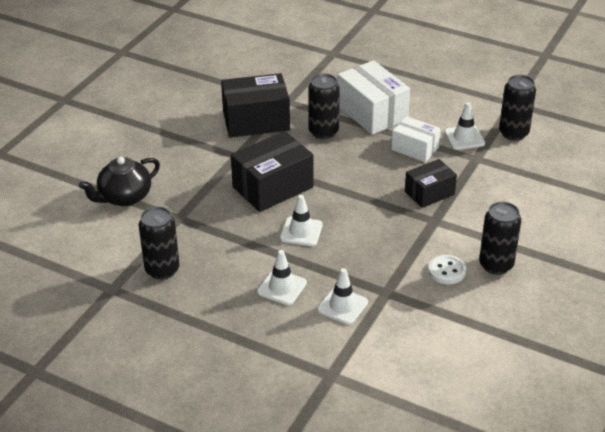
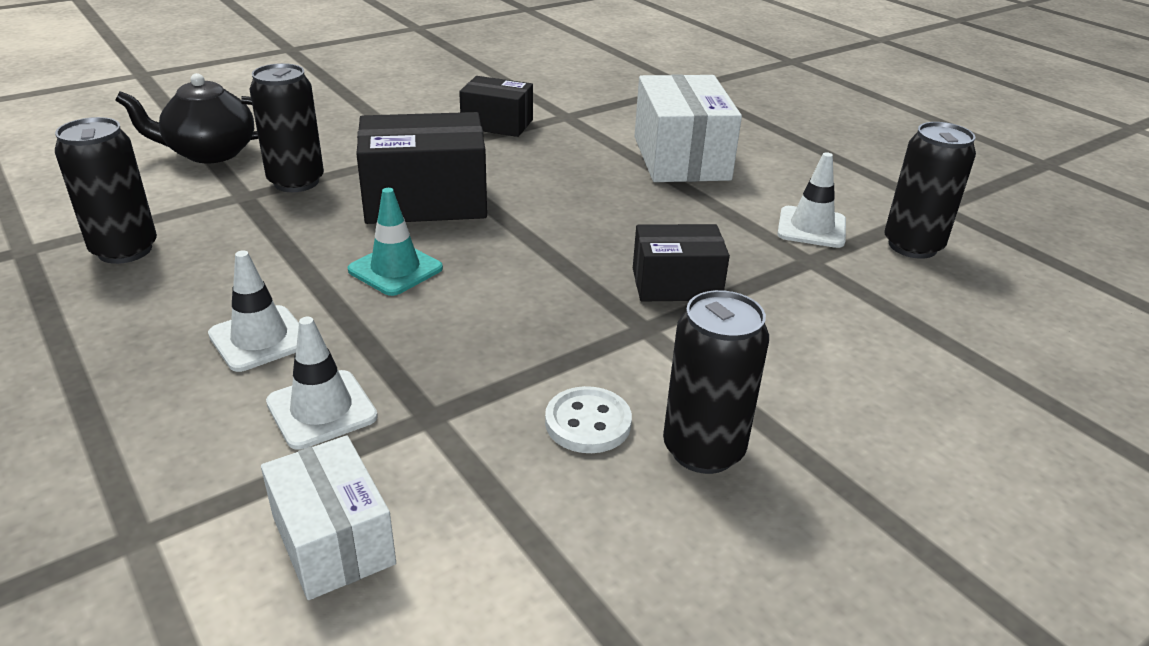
camera: 25 degrees right, 5 degrees down
black box [221,73,290,137] -> black box [459,76,533,137], size x0.61
white traffic cone [280,195,323,246] -> turquoise traffic cone [348,188,443,296]
black can [308,74,340,139] -> black can moved to [249,63,324,192]
white box [391,116,441,162] -> white box moved to [261,435,396,600]

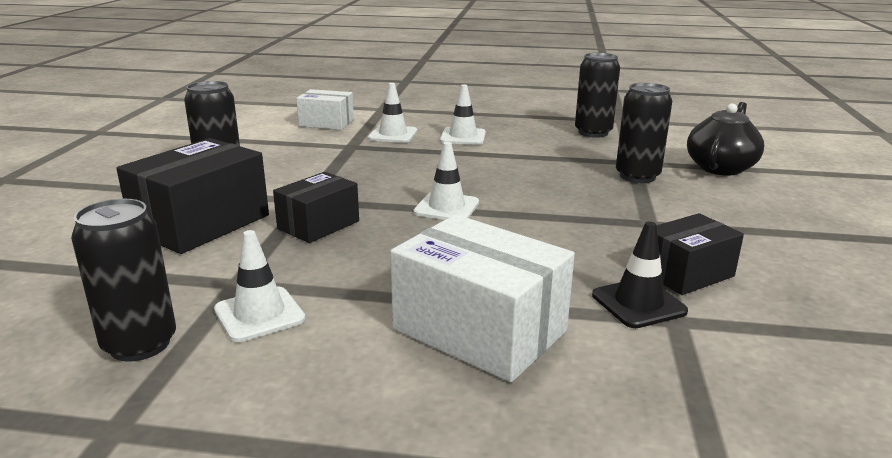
camera: 135 degrees right, 10 degrees down
turquoise traffic cone [348,188,443,296] -> none
black box [356,112,487,224] -> black box moved to [116,138,269,254]
white button [545,386,632,453] -> none
none -> white traffic cone [413,142,479,220]
none -> black traffic cone [592,222,688,328]

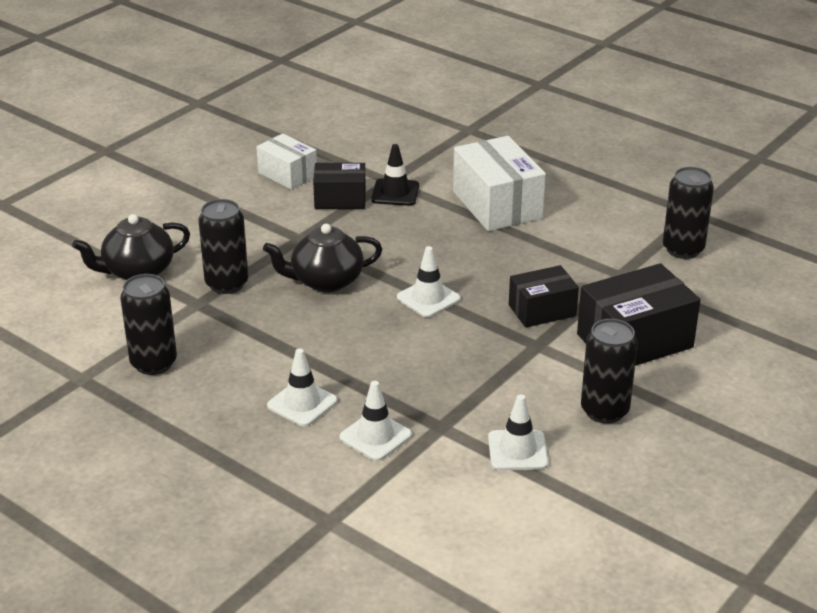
camera: 150 degrees left, 10 degrees up
white traffic cone [214,230,306,342] -> white traffic cone moved to [488,394,548,470]
white box [296,89,354,130] -> white box moved to [256,133,317,190]
none -> black teapot [263,224,382,292]

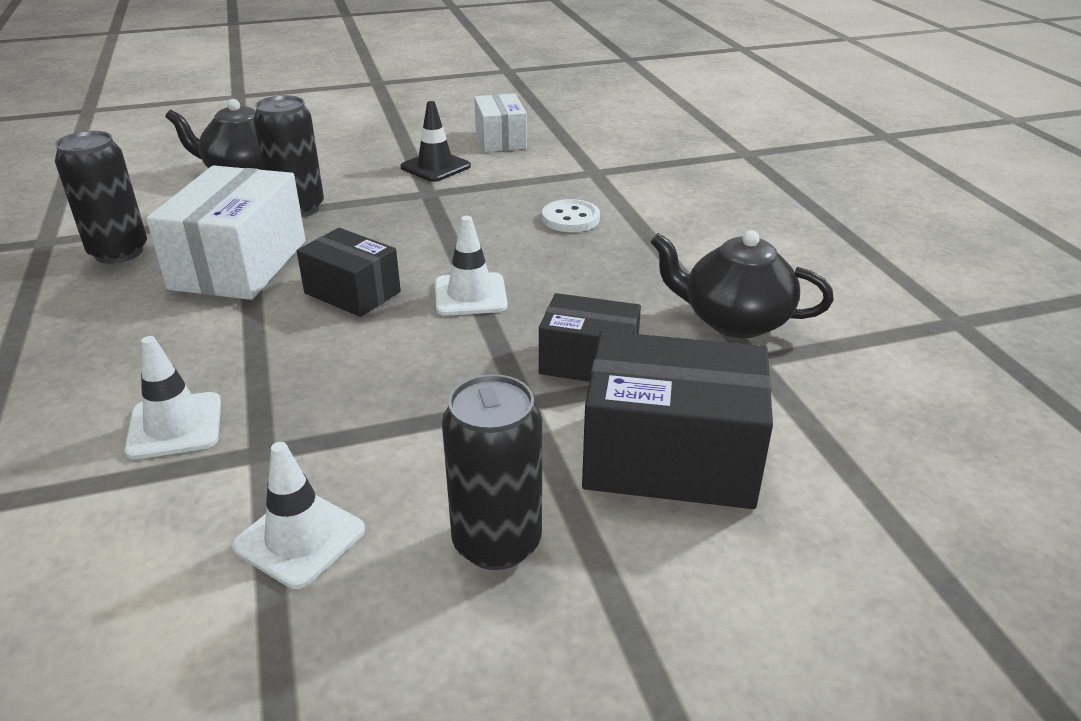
camera: 35 degrees right, 0 degrees up
black teapot [263,224,382,292] -> black teapot moved to [650,230,834,338]
white traffic cone [267,348,338,426] -> none
black box [313,163,366,209] -> black box moved to [297,228,401,317]
black traffic cone [371,144,419,206] -> black traffic cone moved to [400,101,471,182]
white box [453,136,546,231] -> white box moved to [146,165,306,300]
black can [663,167,714,259] -> none
none -> white button [542,199,600,232]

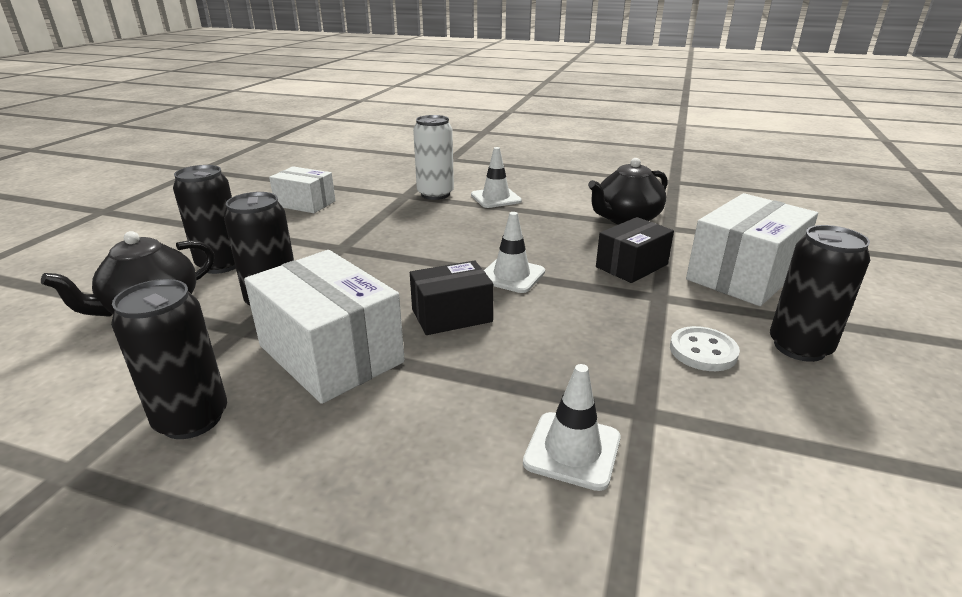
camera: 55 degrees left, 5 degrees down
white traffic cone [232,442,365,589] -> white traffic cone moved to [471,147,522,208]
black traffic cone [400,101,471,182] -> none
white button [542,199,600,232] -> white button moved to [670,326,740,371]
black box [582,331,773,509] -> white box [686,193,818,306]
none -> black can [173,165,236,274]
none -> white can [413,115,454,200]

